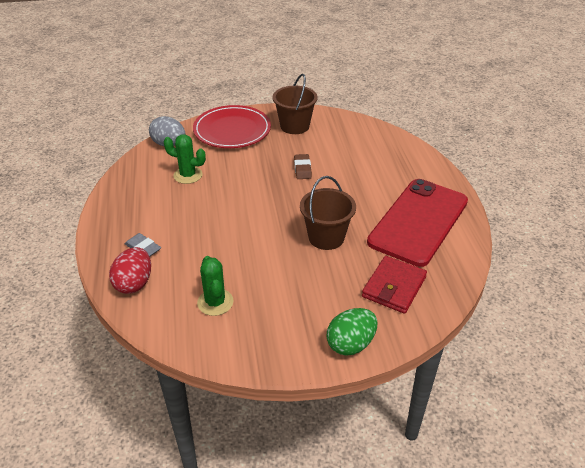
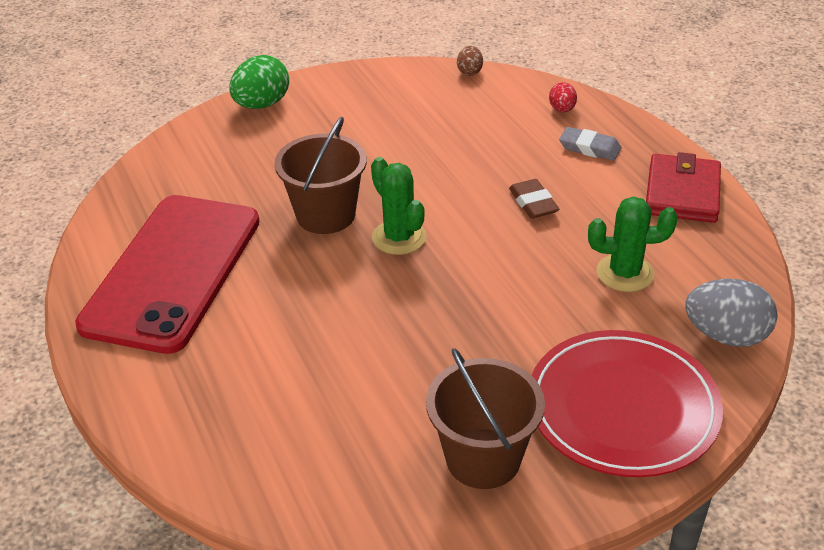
camera: 165 degrees right, 0 degrees up
red egg [109,247,151,294] -> red egg [549,82,577,112], size x0.54
green cactus [197,256,233,316] -> green cactus moved to [371,157,427,255]
brown eraser [294,154,312,179] -> brown eraser moved to [509,179,559,219]
red wallet [362,256,427,314] -> red wallet moved to [646,152,721,223]
none -> brown egg [457,46,483,76]

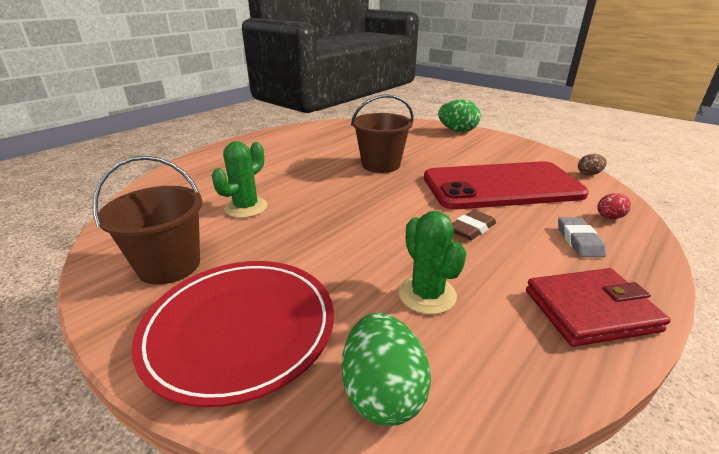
camera: 65 degrees right, 10 degrees down
red phone [75,195,260,354] -> red phone moved to [424,161,589,210]
green cactus [371,157,427,255] -> green cactus moved to [212,141,268,218]
grey egg [685,279,778,347] -> green egg [342,313,431,426]

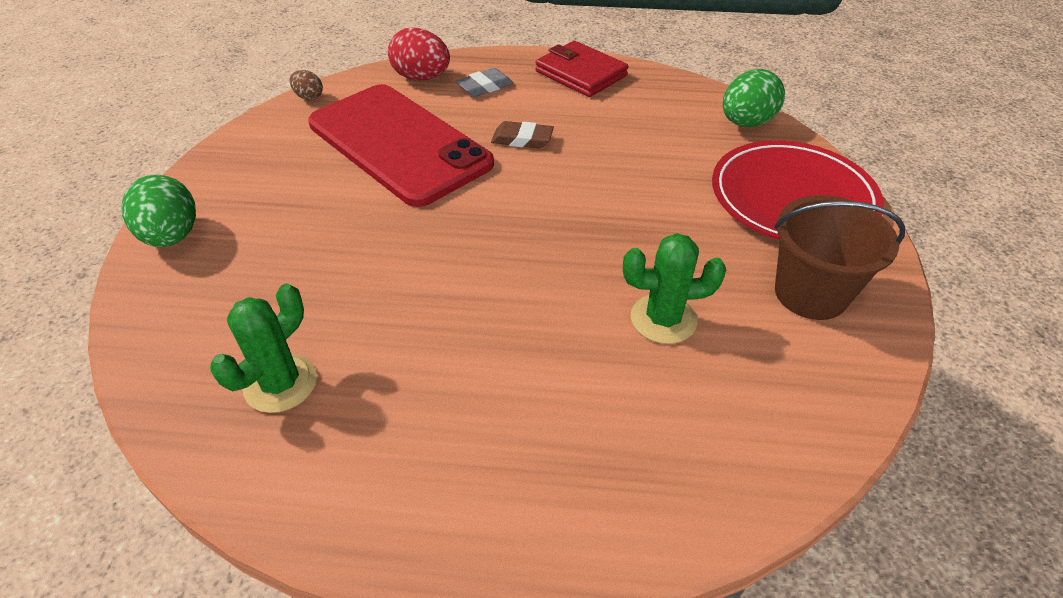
camera: 125 degrees left, 15 degrees up
brown bucket [351,94,413,173] -> none
green cactus [398,211,467,314] -> green cactus moved to [210,284,317,413]
red egg [597,193,631,219] -> red egg [388,27,450,81], size x1.86

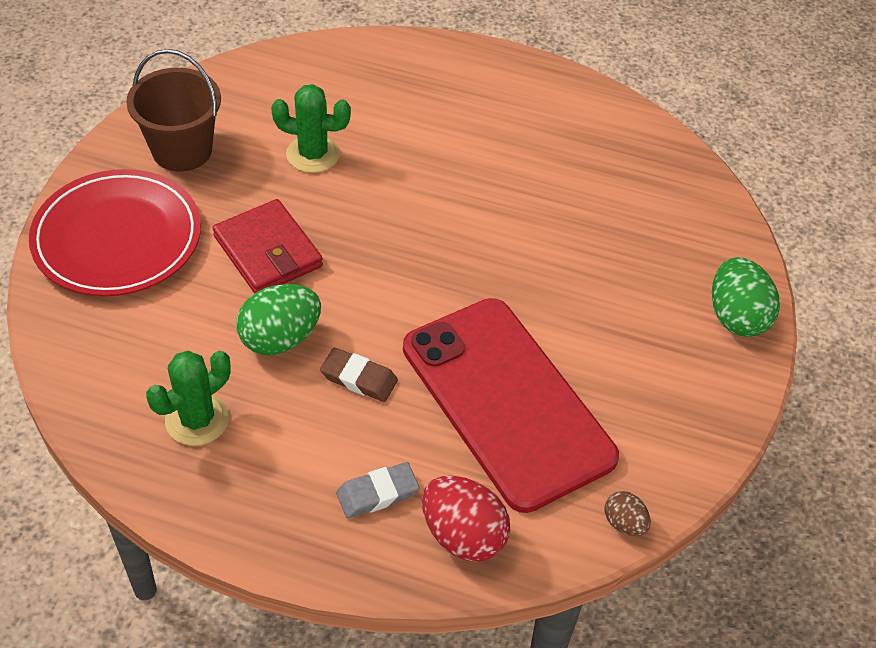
camera: 170 degrees left, 5 degrees up
green cactus [210,284,317,413] -> green cactus moved to [146,351,231,446]
red wallet [535,41,628,97] -> red wallet moved to [213,199,323,293]
green egg [723,69,785,127] -> green egg moved to [236,284,321,355]

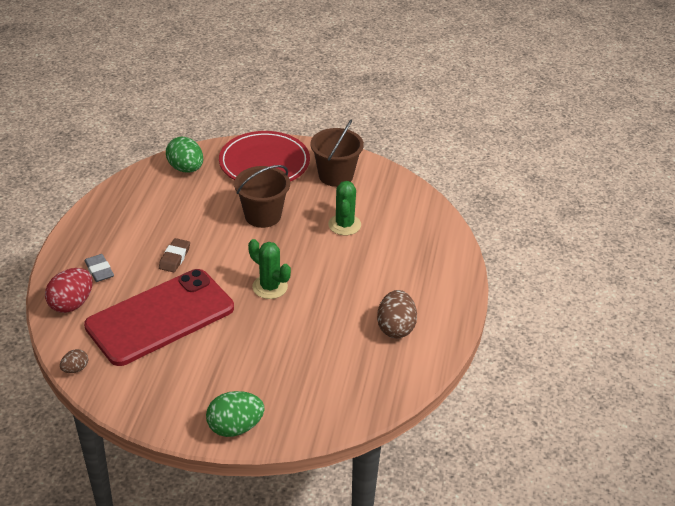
camera: 85 degrees right, 10 degrees down
green cactus [146,351,231,446] -> green cactus moved to [248,239,291,299]
red wallet [213,199,323,293] -> brown bucket [234,165,290,228]
green egg [236,284,321,355] -> green egg moved to [166,137,203,173]
none -> brown egg [377,290,417,338]

